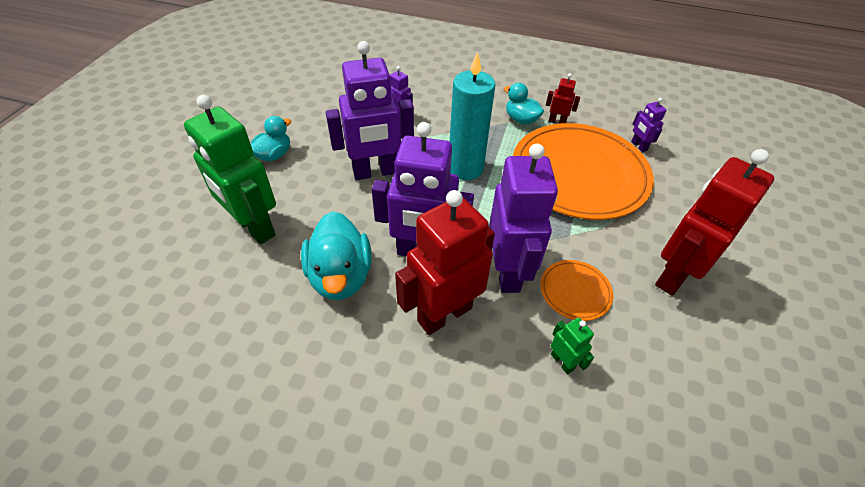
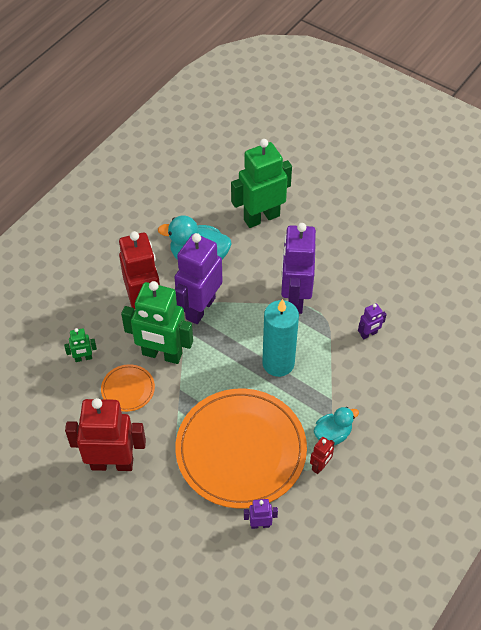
camera: 110 degrees right, 5 degrees up
turquoise duck [251,116,291,161] -> none
purple robot [489,144,558,293] -> green robot [121,281,193,364]
red robot [655,149,774,296] -> red robot turned 60 degrees counterclockwise [65,398,146,471]

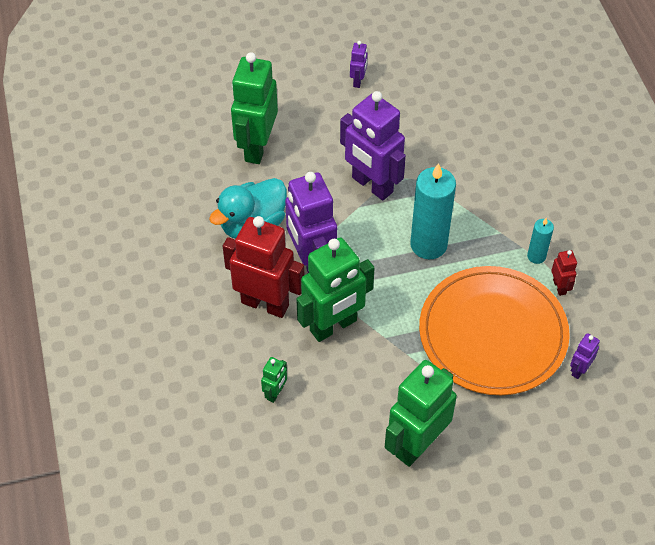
camera: 50 degrees left, 0 degrees up
red robot [65,398,146,471] -> green robot [385,360,457,467]
orange plate [101,364,155,412] -> none
turquoise duck [314,407,359,445] -> turquoise candle [527,218,554,264]
purple robot [358,303,387,339] -> purple robot moved to [350,41,368,88]

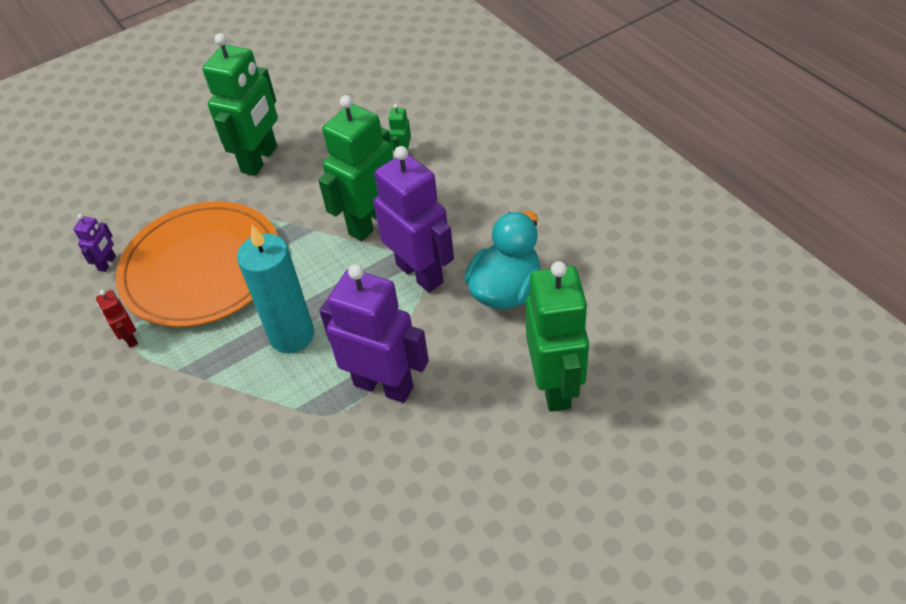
camera: 165 degrees right, 5 degrees down
red robot [223,216,304,318] -> none
purple robot [350,41,368,88] -> none
turquoise candle [527,218,554,264] -> none

